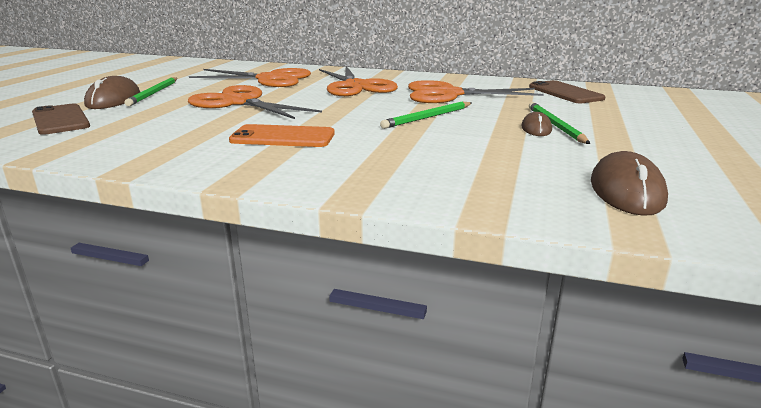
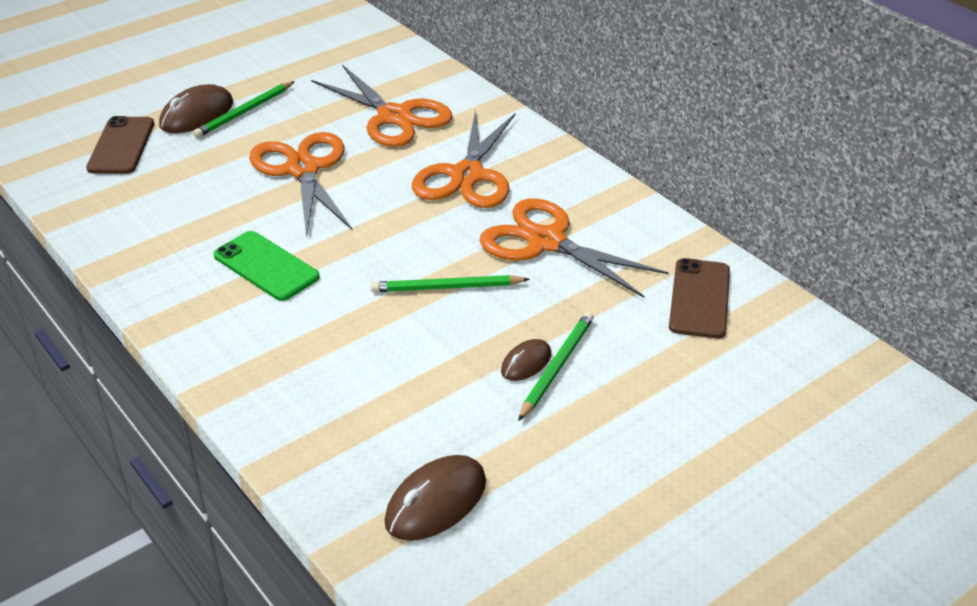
camera: 35 degrees right, 15 degrees up
orange phone [229,124,335,147] -> green phone [214,231,320,301]

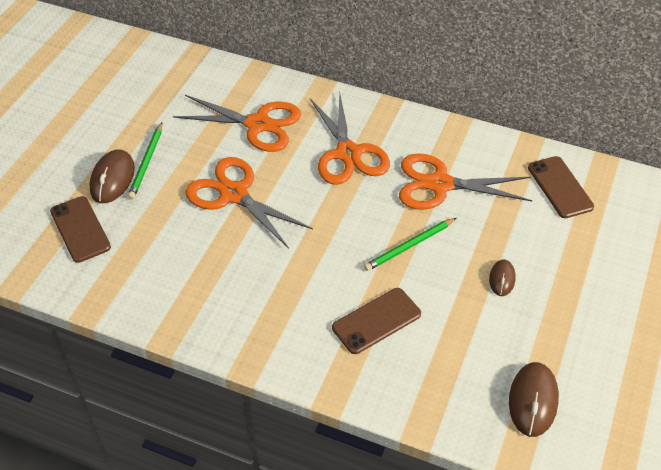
camera: 30 degrees left, 10 degrees up
green phone [214,231,320,301] -> none
green pencil [518,312,594,421] -> none
none -> brown phone [332,288,421,354]

